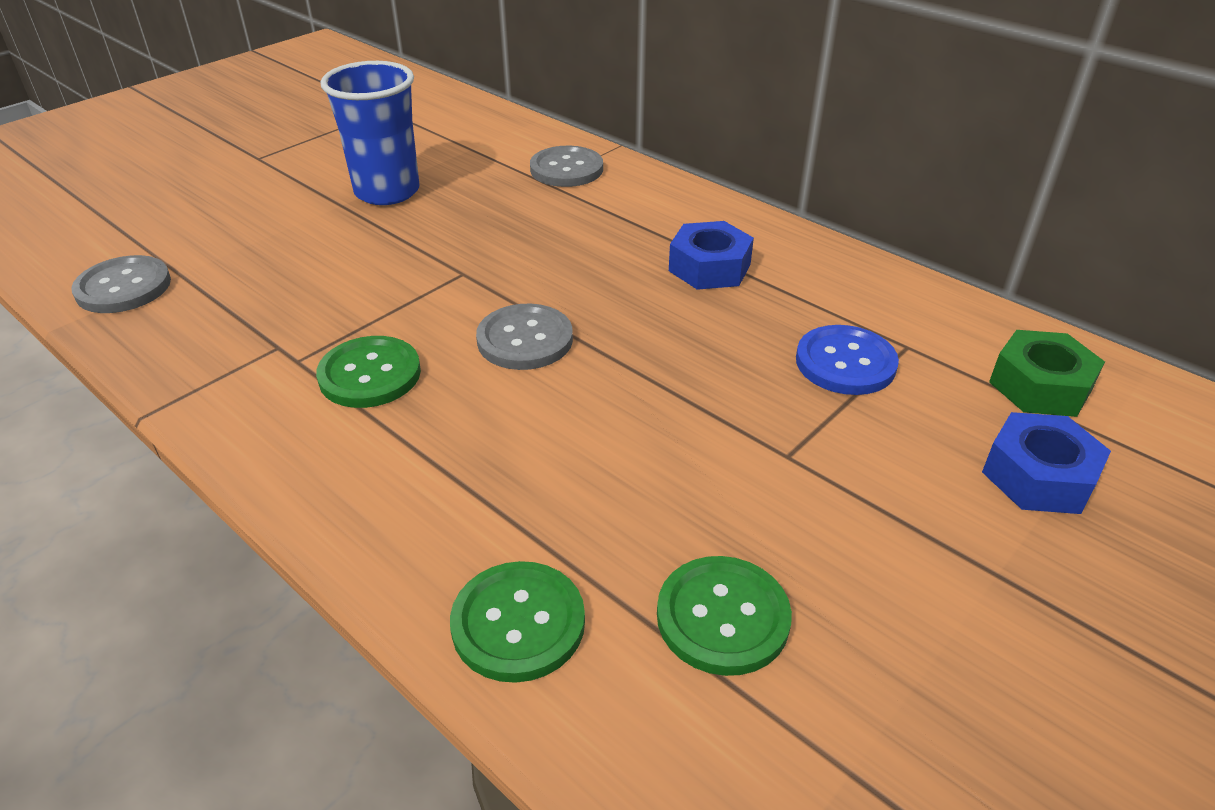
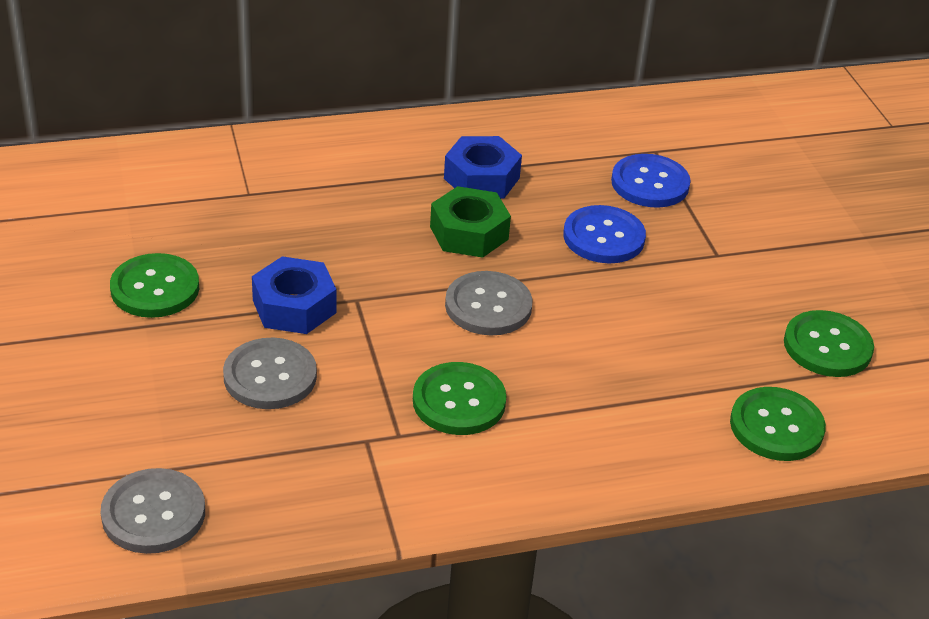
camera: 60 degrees left, 0 degrees up
blue cup [321,61,419,205] -> green button [110,253,199,318]
grey button [530,146,603,187] -> grey button moved to [223,338,317,409]
blue nut [982,412,1111,514] -> blue nut moved to [252,256,337,334]
green nut [989,330,1105,417] -> green nut moved to [430,186,511,258]
none -> blue button [563,205,646,263]

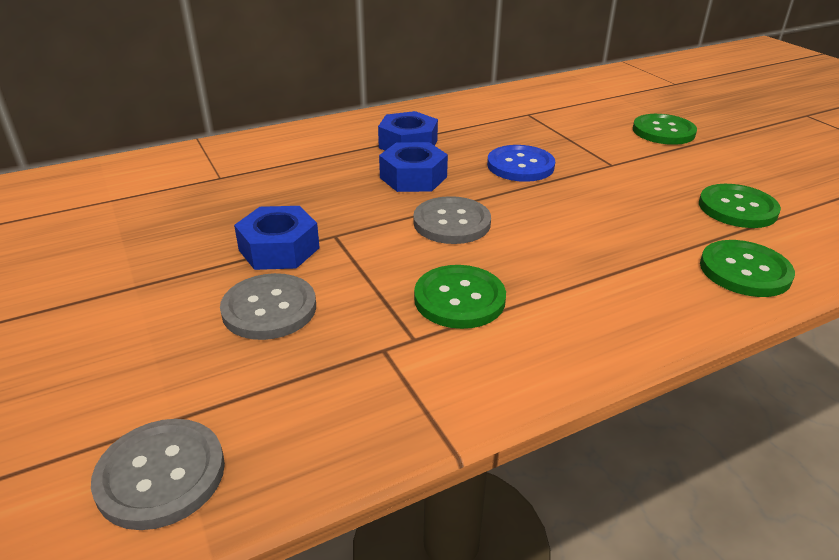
camera: 10 degrees left, 5 degrees down
green button [110,253,199,318] -> green button moved to [633,114,697,145]
green nut [430,186,511,258] -> blue nut [379,142,448,192]
blue button [611,154,691,208] -> none

